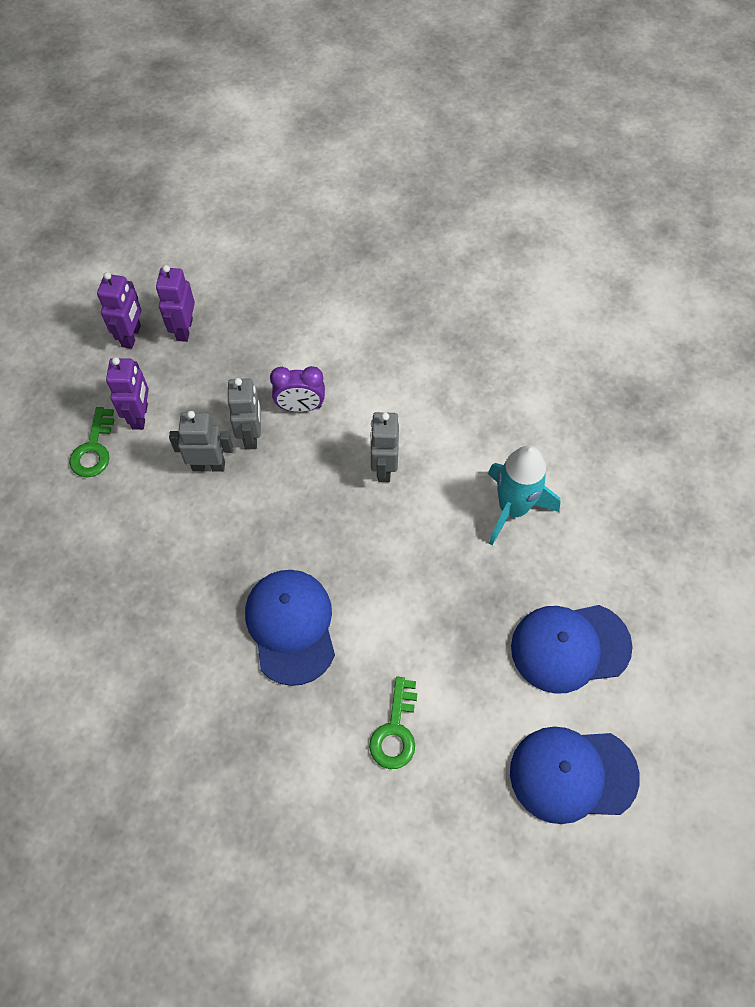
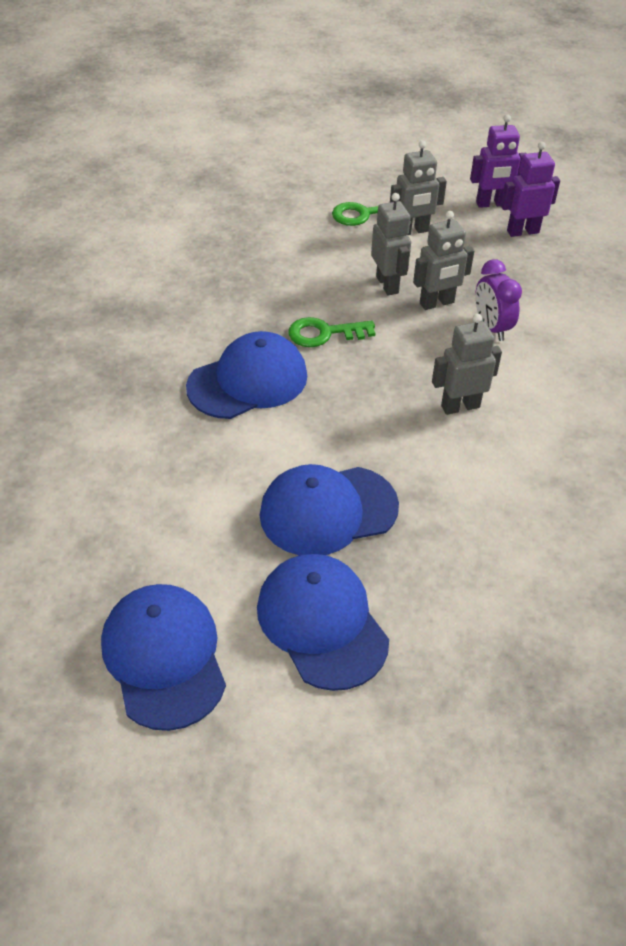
camera: 70 degrees right, 15 degrees down
purple robot [106,357,149,430] -> grey robot [390,140,447,235]
green key [369,677,418,769] -> green key moved to [289,317,375,347]
turquoise rocket [488,445,560,545] -> none
none -> blue cap [260,464,399,555]

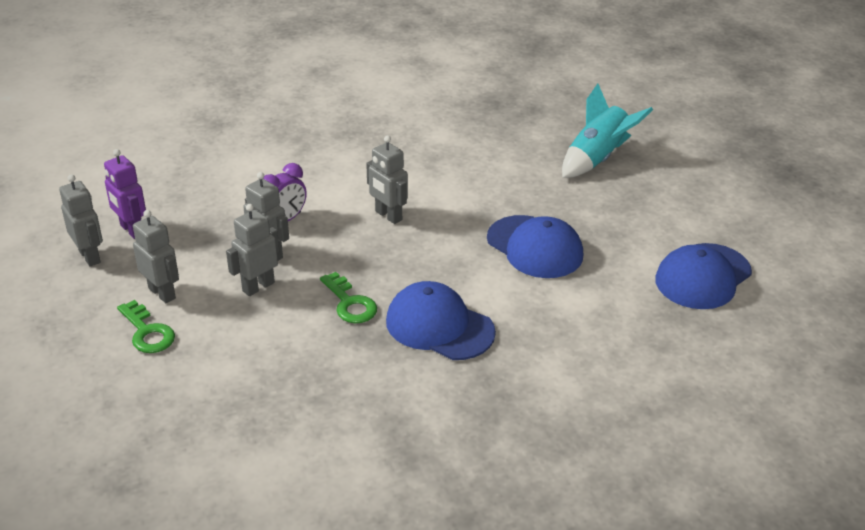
camera: 115 degrees left, 10 degrees down
blue cap [257,554,389,691] -> none
purple robot [470,114,527,208] -> grey robot [59,174,103,267]
none -> turquoise rocket [562,84,653,178]

